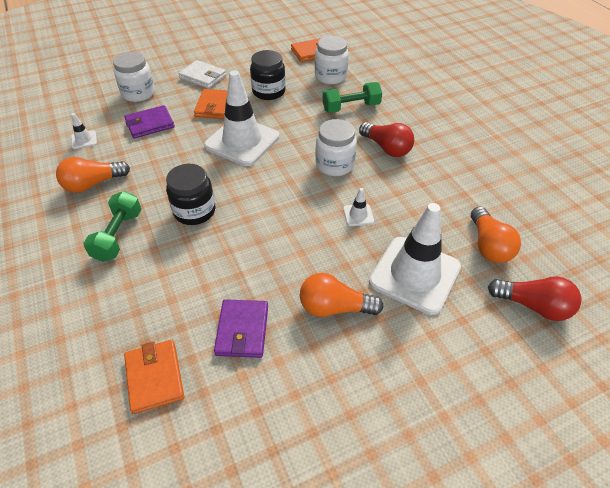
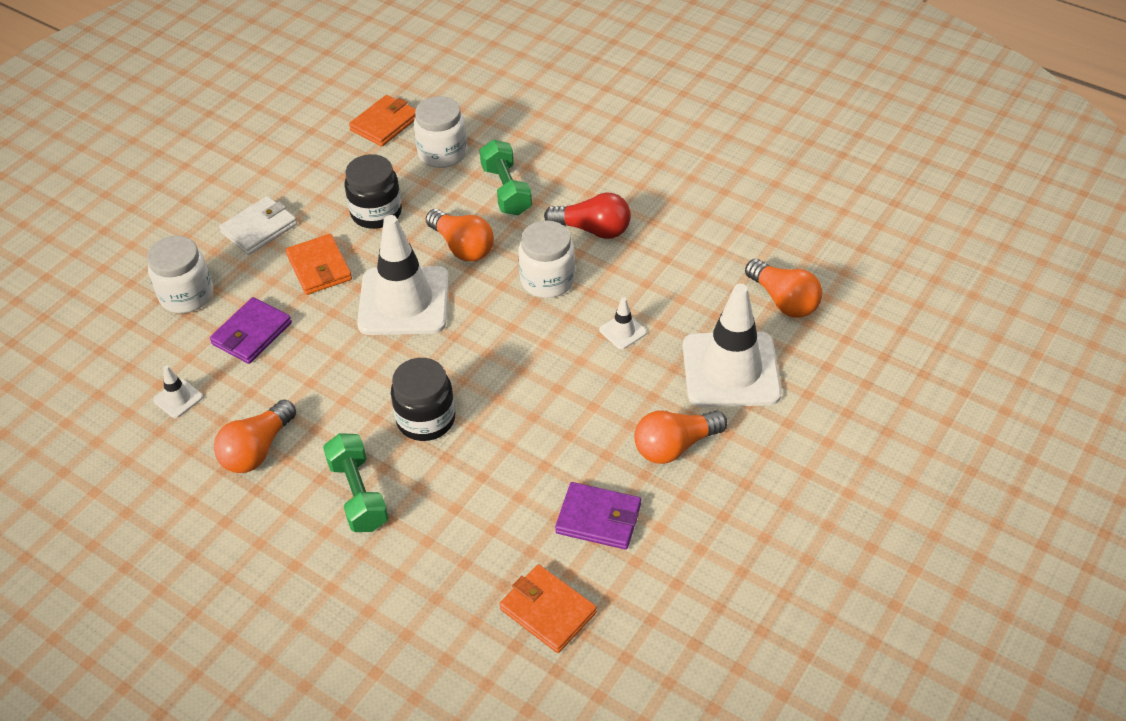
camera: 30 degrees left, 0 degrees up
white wallet [179,60,226,89] -> white wallet turned 45 degrees counterclockwise [219,196,297,255]
purple wallet [214,299,268,358] -> purple wallet turned 45 degrees counterclockwise [555,482,641,550]
green dumbbell [322,82,382,113] -> green dumbbell turned 60 degrees counterclockwise [480,139,532,215]
red light bulb [488,276,581,321] -> none
none -> orange light bulb [426,209,494,262]

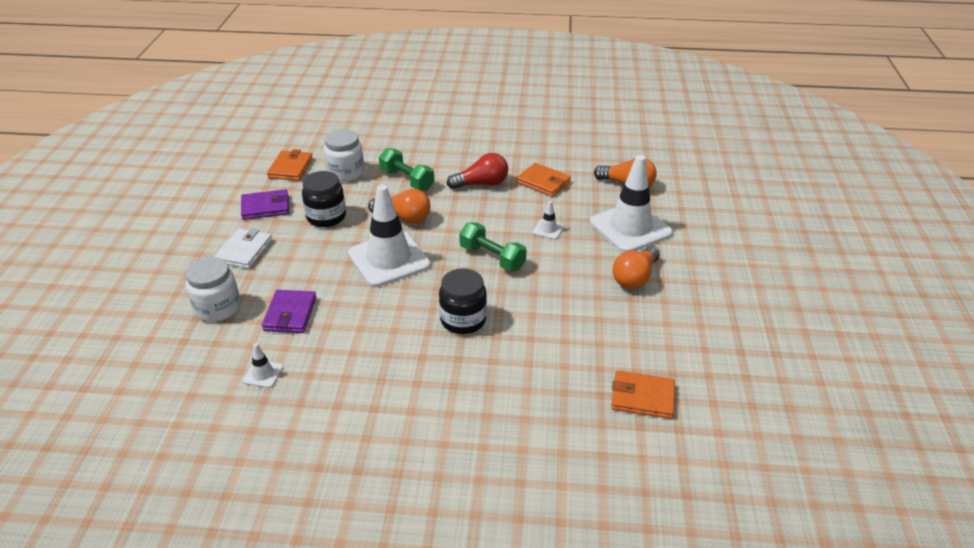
camera: 30 degrees left, 10 degrees down
orange light bulb [214,399,296,473] -> none
orange wallet [286,234,352,295] -> orange wallet moved to [517,163,571,197]
green dumbbell [323,433,389,532] -> green dumbbell moved to [459,222,526,271]
white jar [518,220,575,298] -> none
purple wallet [555,482,641,550] -> purple wallet moved to [241,189,289,220]

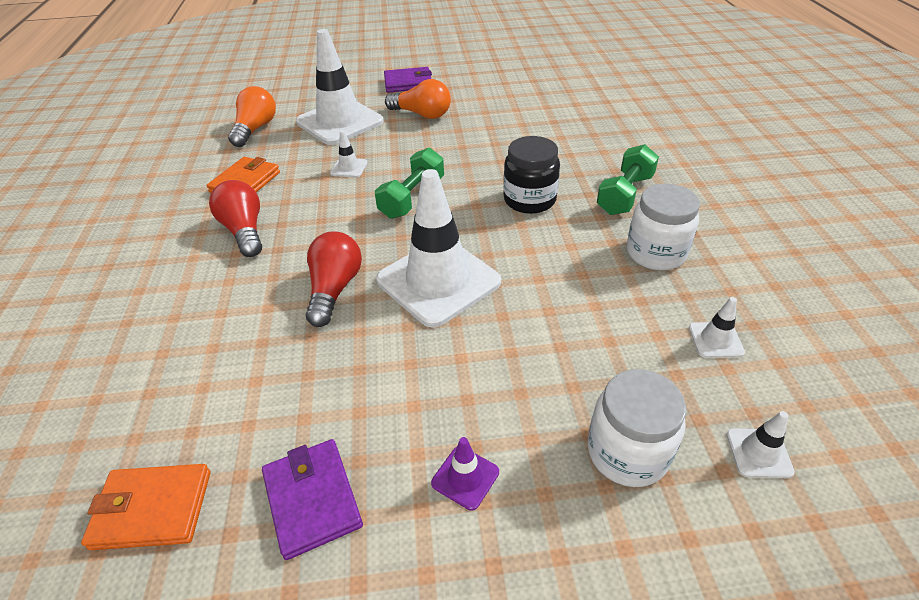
camera: 100 degrees left, 5 degrees up
white wallet [214,228,272,269] -> purple traffic cone [431,437,499,511]
purple wallet [262,290,316,333] -> purple wallet moved to [384,67,432,93]
black jar [302,171,346,227] -> none
white jar [324,129,364,182] -> white jar moved to [627,183,700,270]
orange light bulb [368,189,430,223] -> red light bulb [306,232,362,327]
green dumbbell [379,148,434,191] -> green dumbbell moved to [597,144,659,215]
orange wallet [611,370,675,419] -> none
none -> white traffic cone [726,411,795,478]

